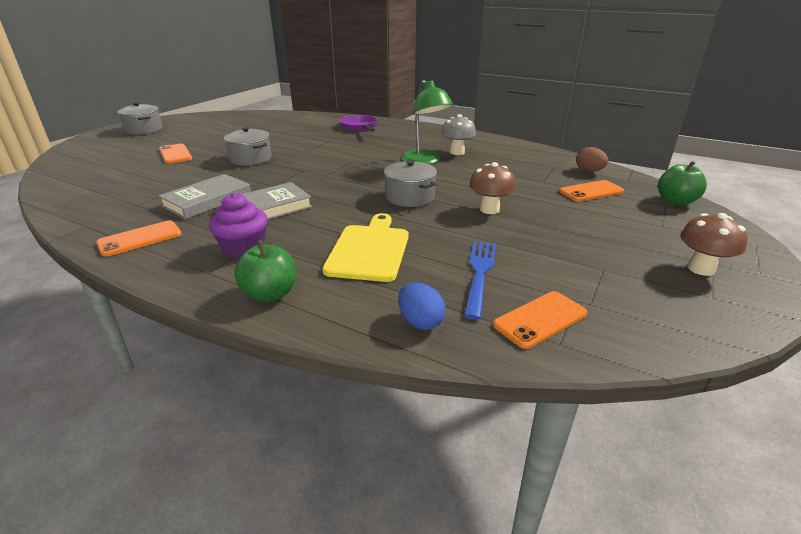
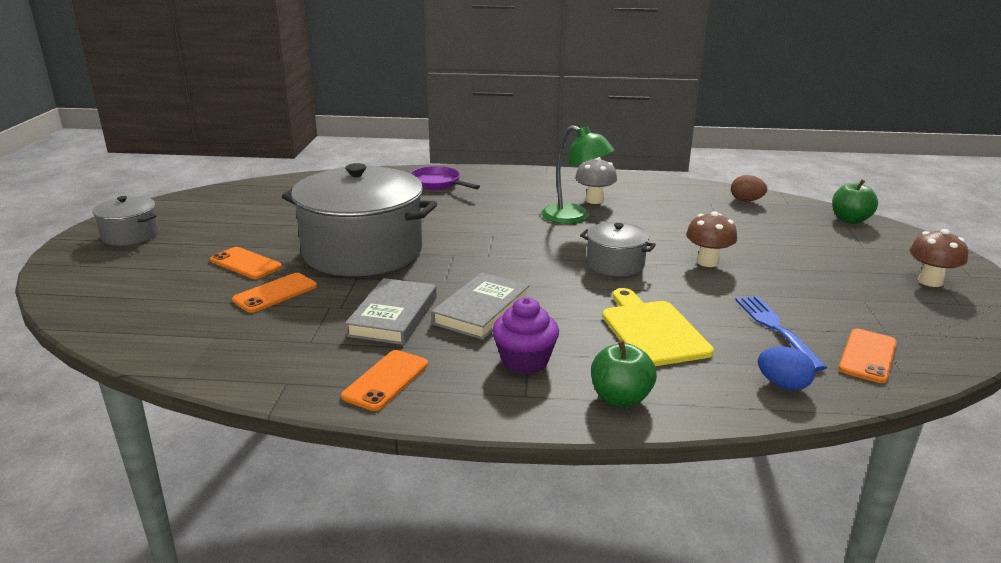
camera: 25 degrees left, 5 degrees down
grey pot [224,127,272,166] -> grey pot [282,163,437,276], size x2.12
orange phone [559,180,624,202] -> orange phone moved to [232,273,317,313]

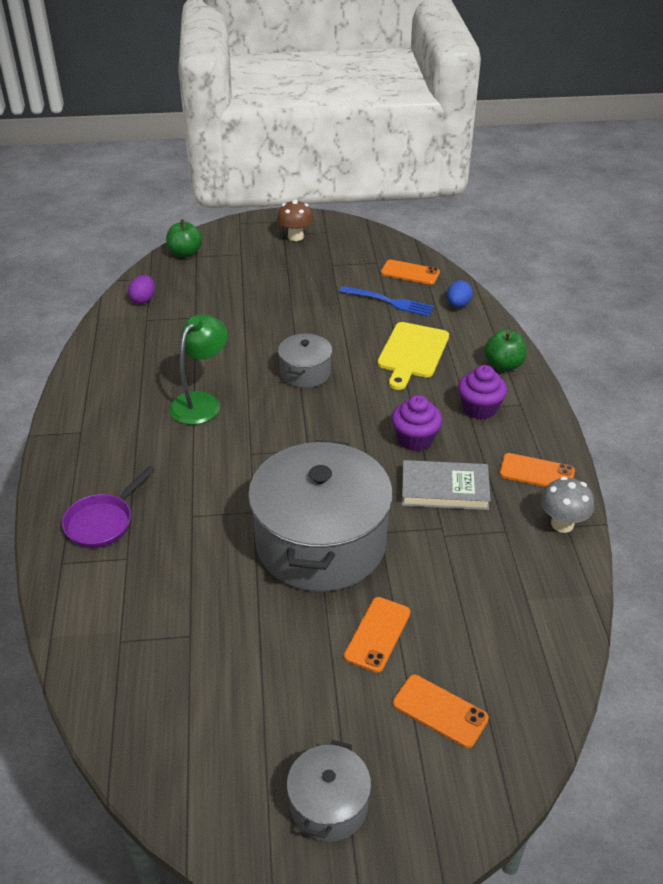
camera: 100 degrees left, 15 degrees up
orange phone [232,273,317,313] -> orange phone moved to [393,675,489,748]
grey book [431,273,530,340] -> purple cupcake [392,395,442,451]
grey mushroom [575,157,617,204] -> grey mushroom moved to [541,477,594,533]
yellow cutting board [602,288,714,366] -> yellow cutting board turned 45 degrees counterclockwise [377,322,449,390]
brown mushroom [686,211,737,267] -> none
brown egg [731,175,767,201] -> purple egg [128,275,155,304]
blue fork [736,296,827,371] -> blue fork turned 135 degrees counterclockwise [339,286,434,316]

